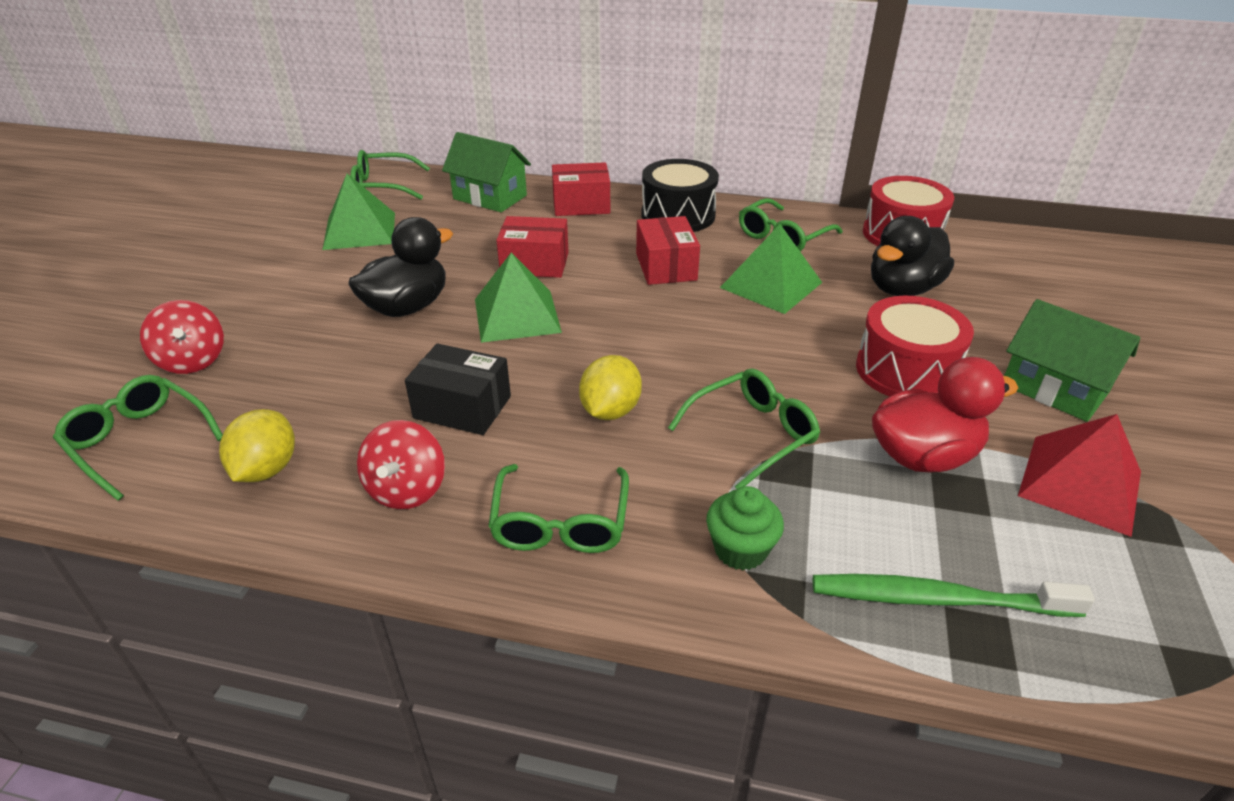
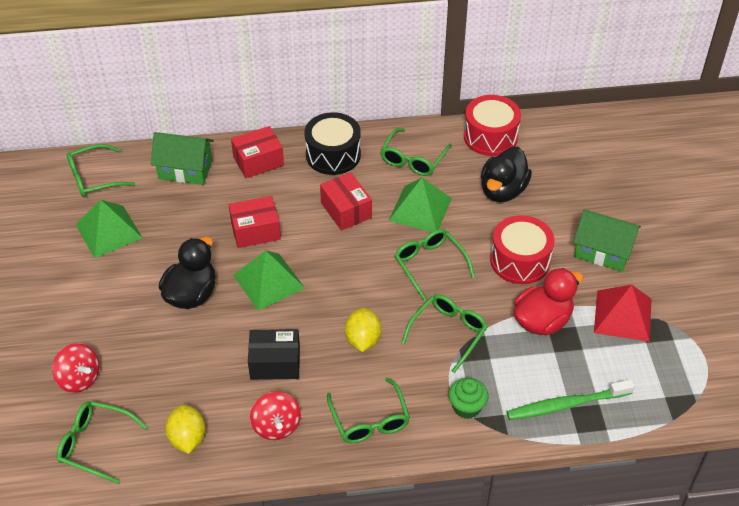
camera: 20 degrees left, 10 degrees up
none -> green glasses [394,229,475,301]

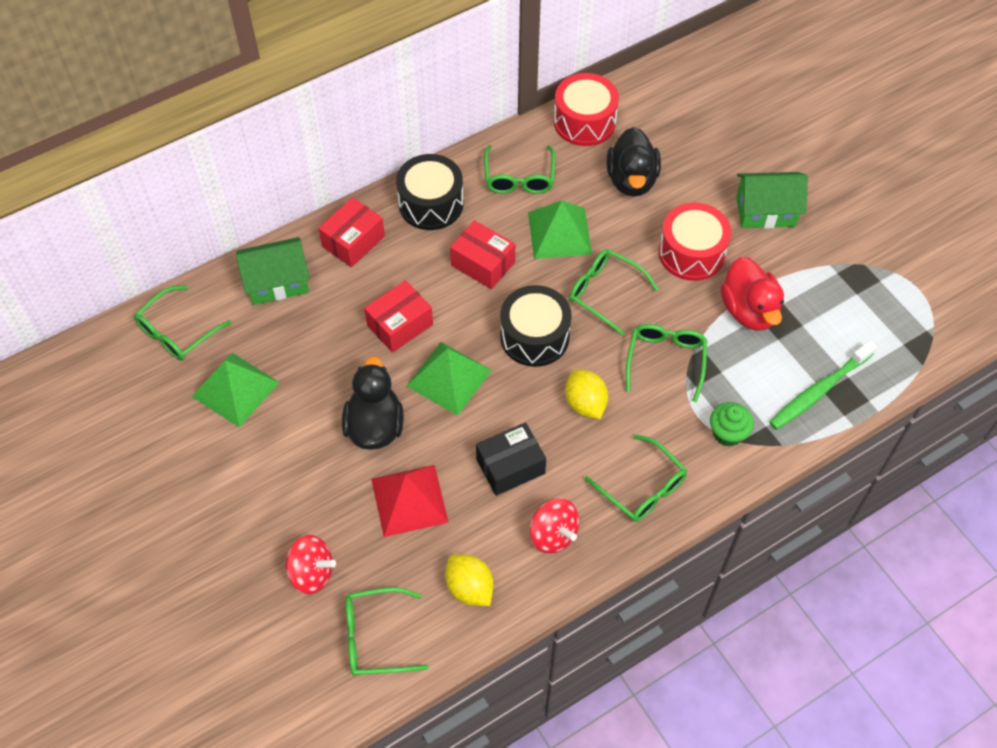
camera: 25 degrees left, 10 degrees up
red duck [513,268,583,335] -> red duck turned 135 degrees clockwise [720,257,784,331]
red pyramid [594,285,652,342] -> red pyramid moved to [371,465,449,537]
none -> black drum [500,285,572,367]

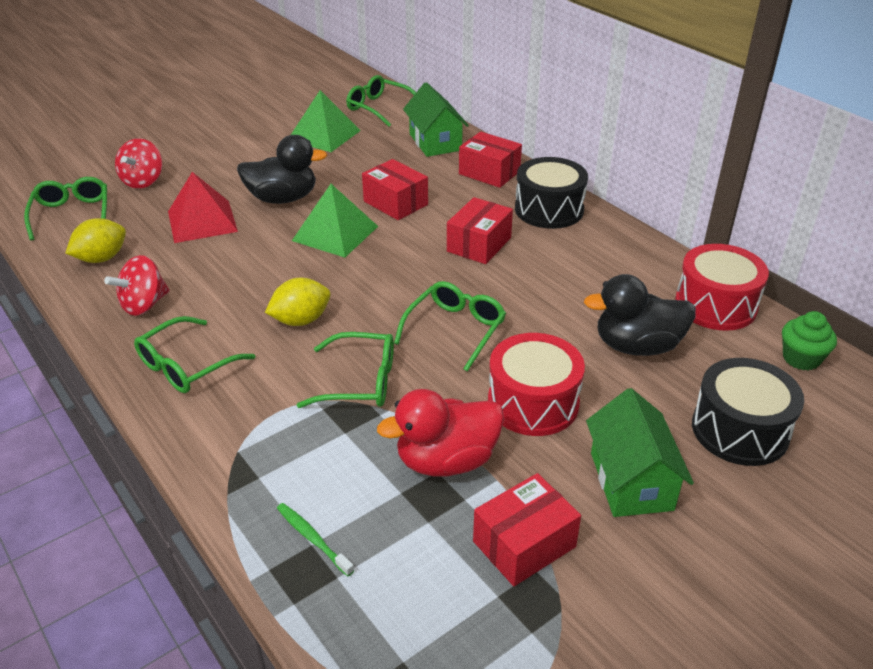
camera: 85 degrees right, 20 degrees down
black box [476,422,546,496] -> none
green glasses [484,145,555,194] -> none
black drum [500,285,572,367] -> black drum moved to [692,358,804,466]
green pyramid [528,201,592,259] -> none
green cupcake [710,402,754,447] -> green cupcake moved to [782,311,837,370]
green toothbrush [769,341,877,430] -> green toothbrush [277,503,354,576], size x0.54
none -> red box [473,473,581,586]

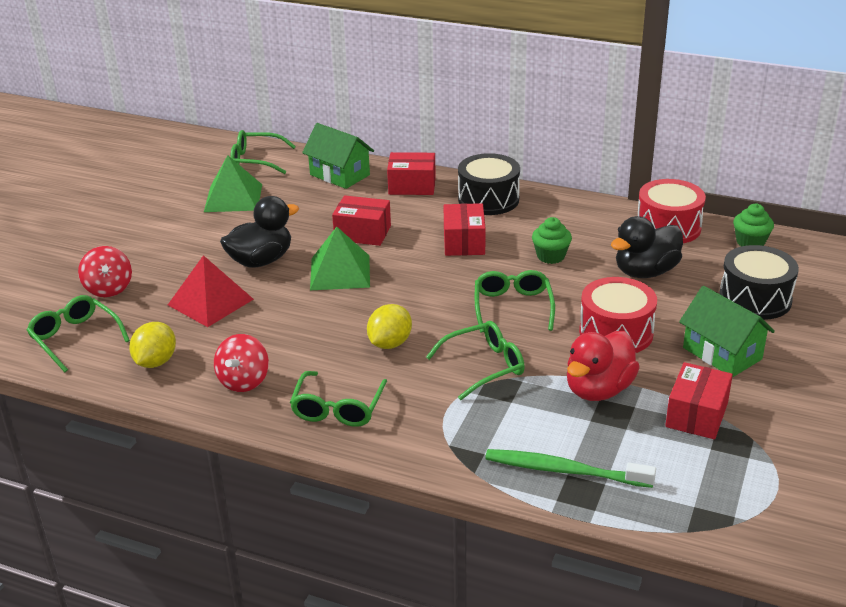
camera: 30 degrees left, 5 degrees down
green toothbrush [277,503,354,576] -> green toothbrush [485,449,656,488], size x1.84
none -> green cupcake [532,217,572,264]

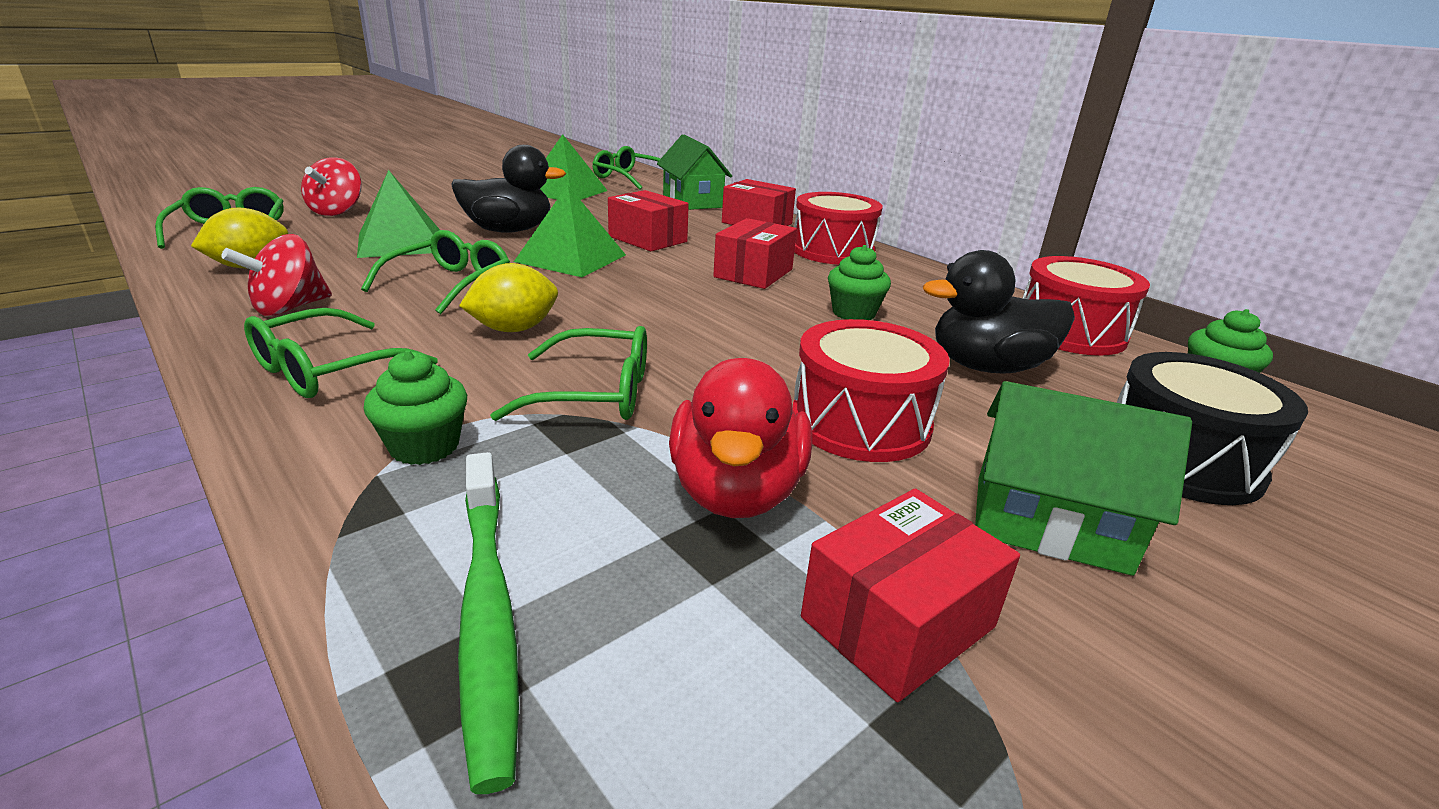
camera: 25 degrees right, 5 degrees down
red pyramid [168,255,254,327] -> green pyramid [357,170,440,258]
black drum [458,153,520,215] -> red drum [794,192,883,265]
green glasses [475,270,555,333] -> green glasses moved to [361,230,510,314]
green toothbrush [485,449,656,488] -> green toothbrush turned 150 degrees counterclockwise [458,452,519,794]
red duck [567,331,640,401] -> red duck turned 60 degrees counterclockwise [669,358,812,518]
green house [679,286,775,377] -> green house turned 60 degrees counterclockwise [975,381,1192,576]
none -> green cupcake [364,350,467,465]

